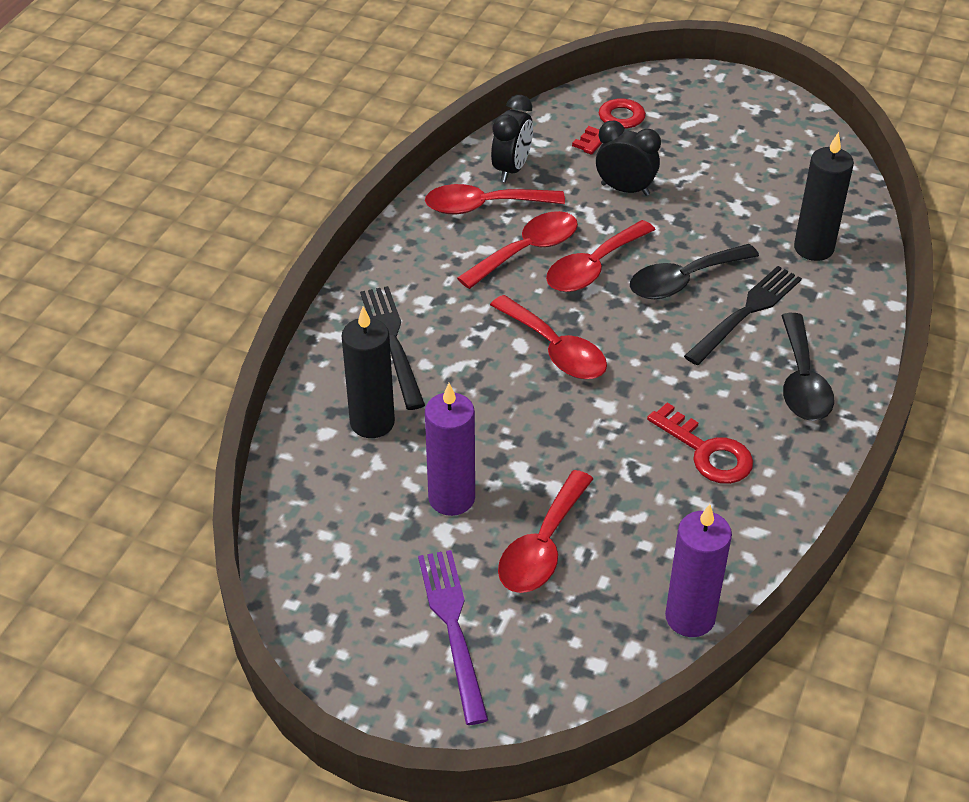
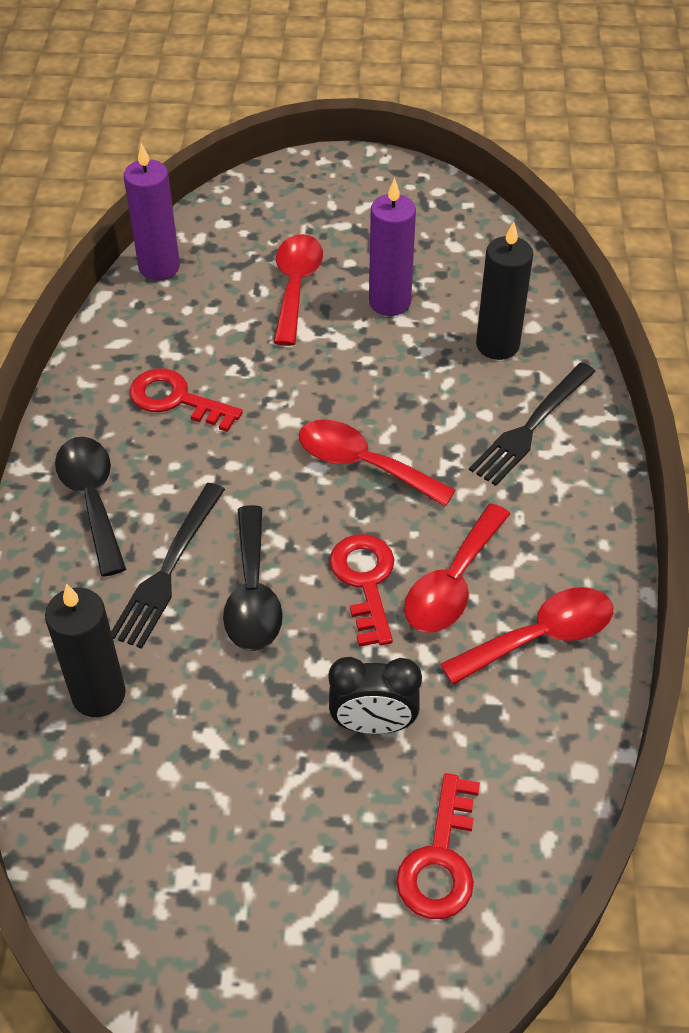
camera: 160 degrees right, 5 degrees up
black fork [360,286,425,410] -> black fork turned 75 degrees clockwise [469,362,596,486]
purple fork [418,550,488,725] -> none
black clock [491,95,533,182] -> none
red spoon [546,220,655,292] -> red key [330,534,394,647]
black spoon [630,244,759,299] -> black spoon turned 135 degrees clockwise [223,505,283,651]

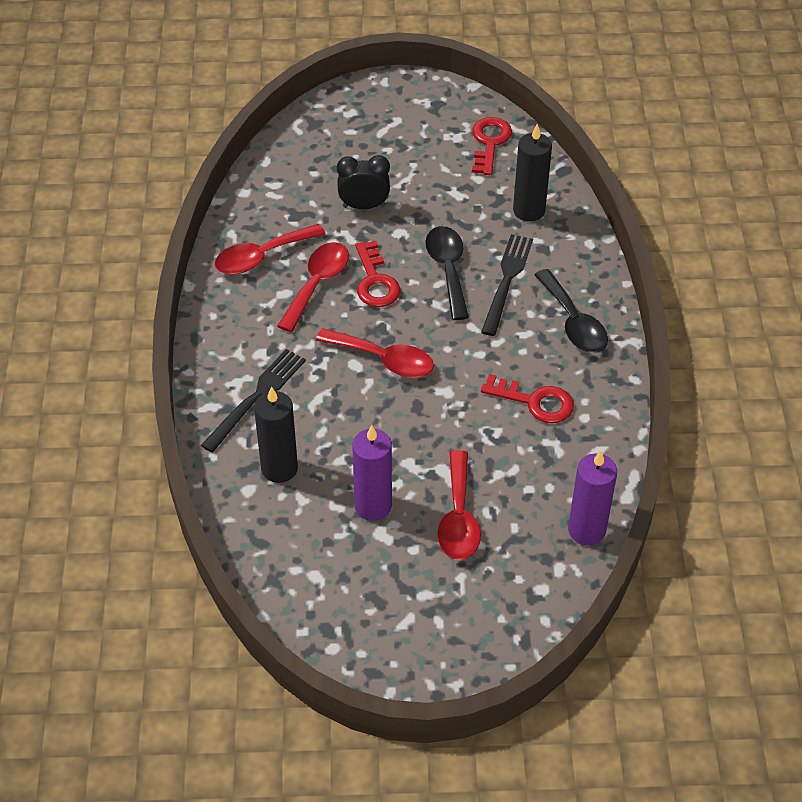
camera: 175 degrees right, 0 degrees up
red key [396,773,480,919] -> red key moved to [472,117,512,175]

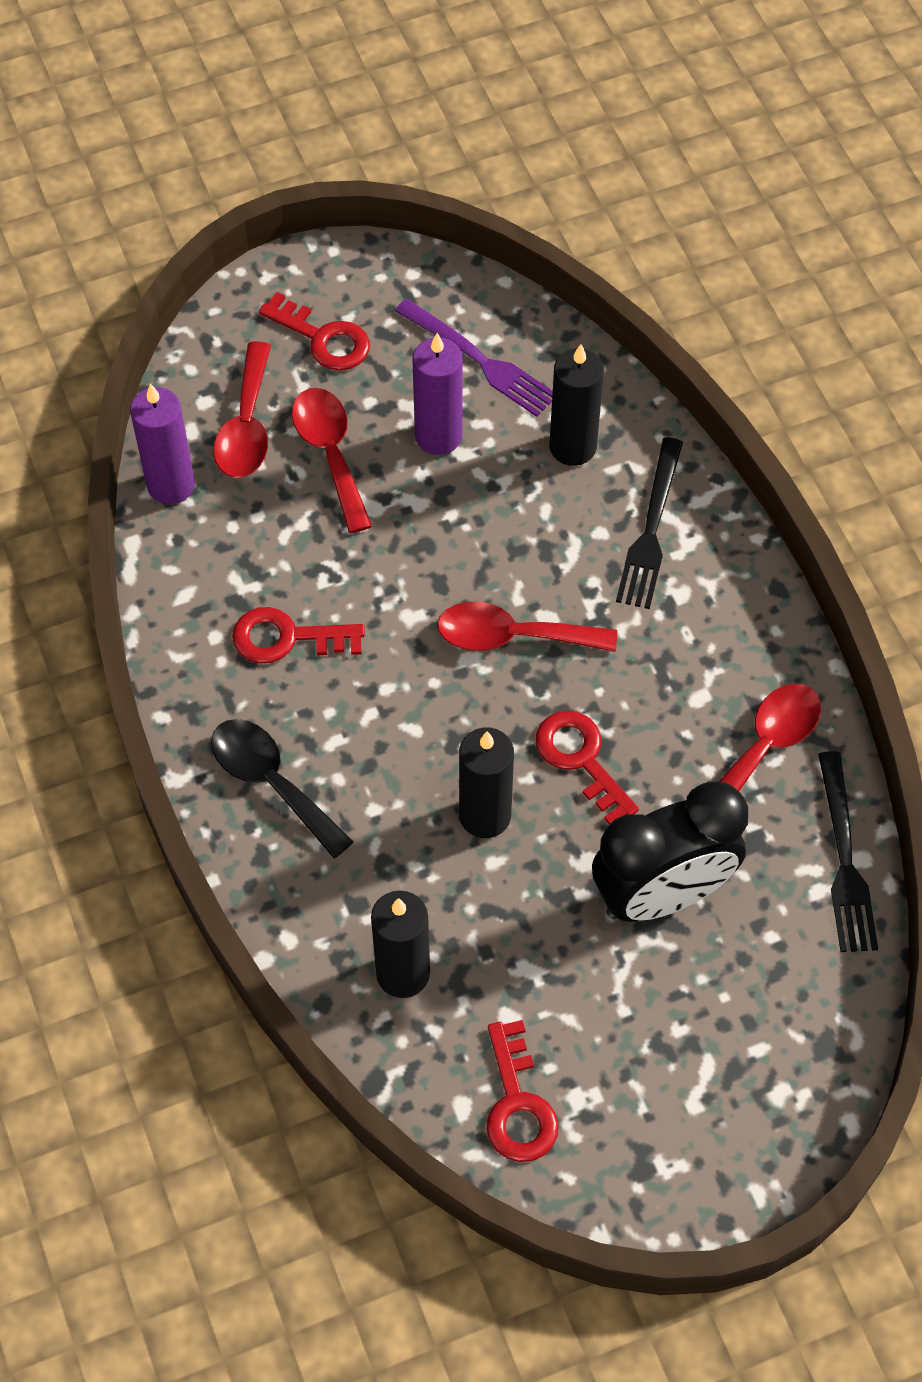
camera: 160 degrees right, 10 degrees up
red spoon [277,242,349,332] -> red spoon moved to [214,341,271,478]
black clock [337,155,390,209] -> black clock [592,782,748,922], size x1.73
black spoon [425,226,469,320] -> black candle [459,727,514,838]
black fork [481,234,533,336] -> black fork moved to [818,751,878,952]
none -> red key [259,292,370,371]
none -> purple fork [395,299,553,417]

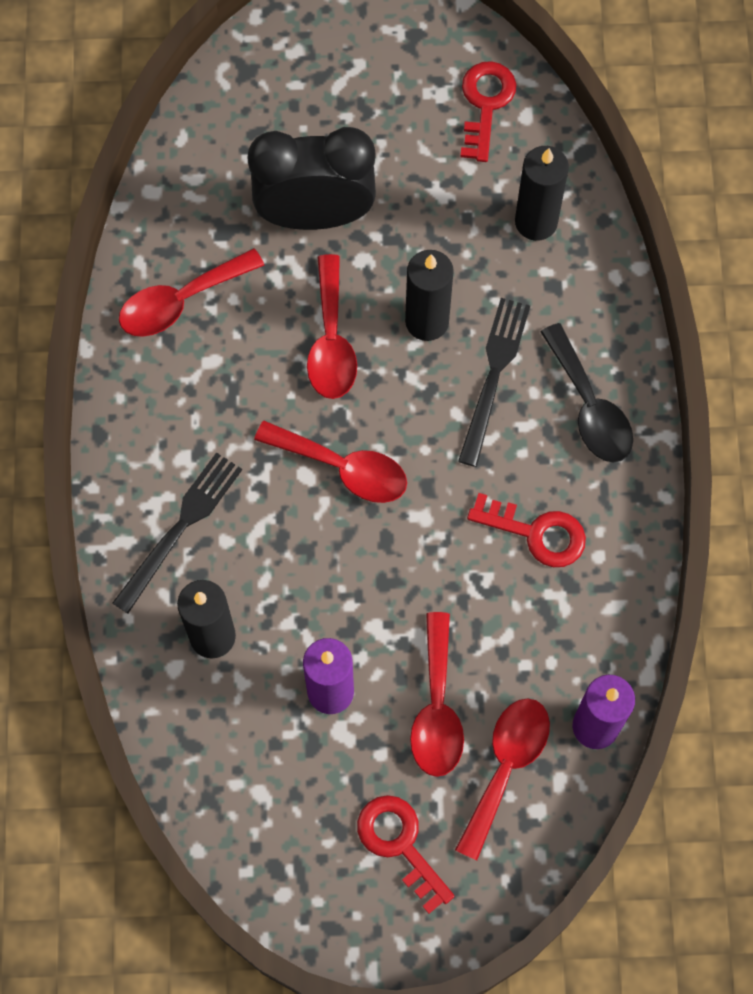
camera: 160 degrees left, 10 degrees up
purple fork [395,299,553,417] -> none
red key [536,711,639,824] -> red spoon [307,254,357,399]
black fork [818,751,878,952] -> black fork moved to [458,298,530,467]

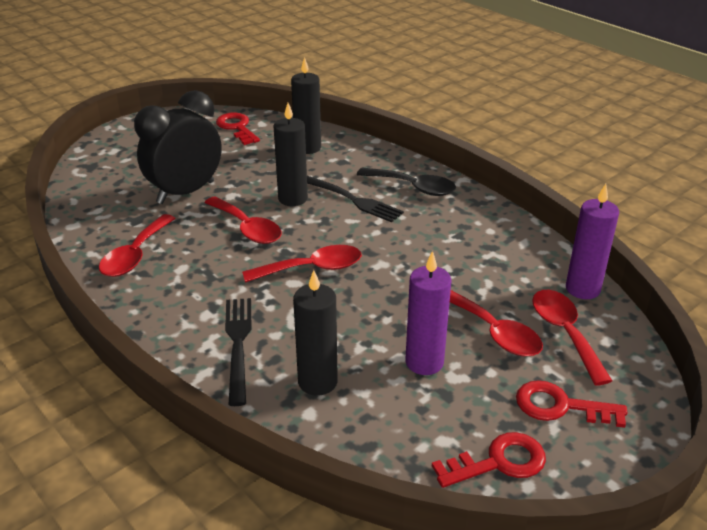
camera: 40 degrees left, 35 degrees down
black fork [458,298,530,467] -> black fork turned 150 degrees clockwise [307,176,404,222]
red key [467,493,586,567] -> red key moved to [432,432,546,488]

